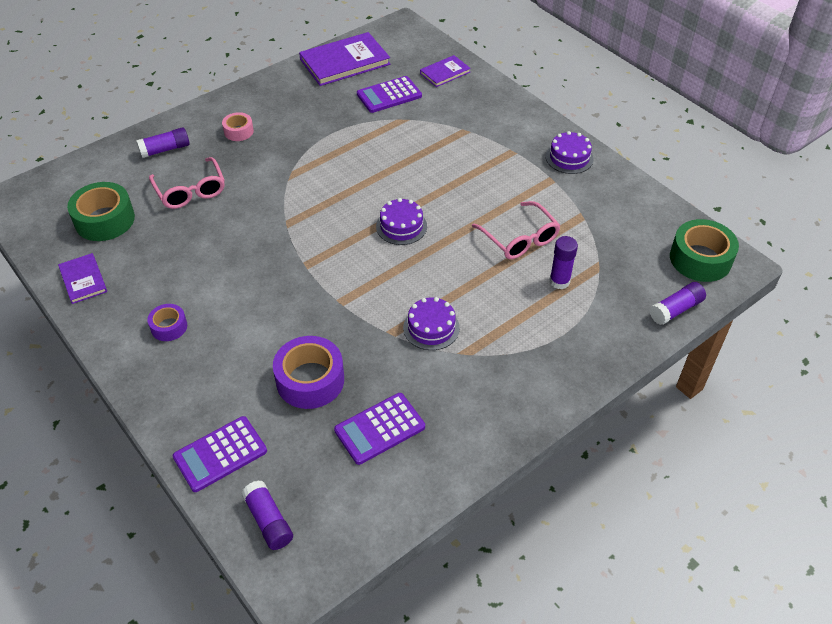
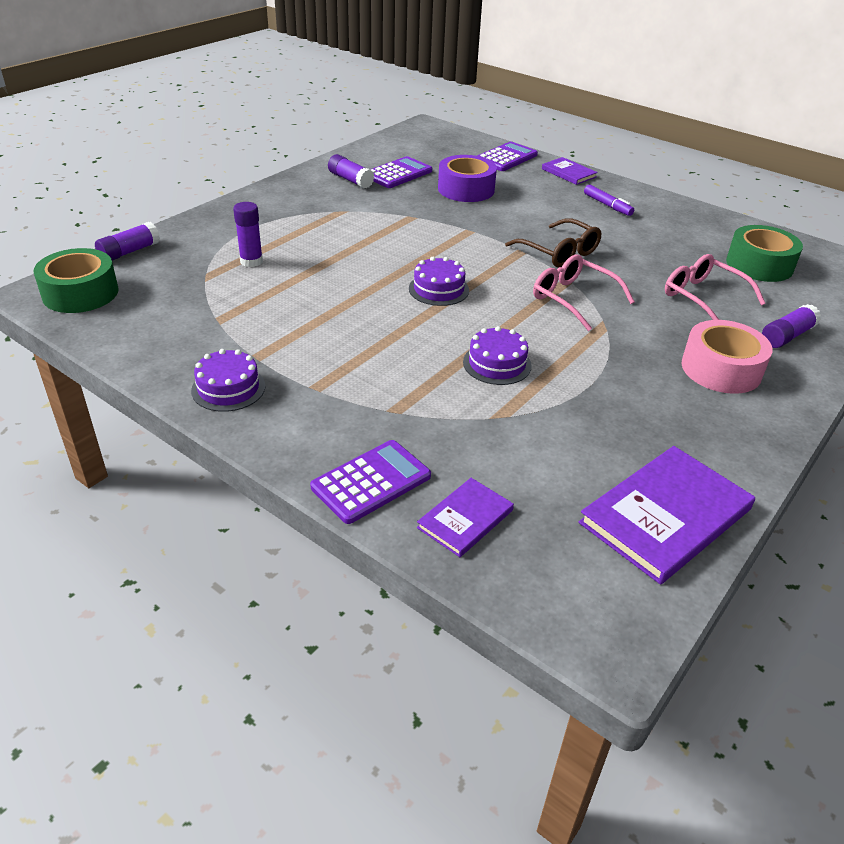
camera: 165 degrees right, 10 degrees down
purple book [58,253,107,304] -> purple book moved to [542,157,598,185]
purple tape [147,304,187,341] -> purple marker [584,185,634,216]
pink tape [222,112,254,141] -> pink tape [681,320,773,394], size x1.81
purple glue stick [241,480,293,550] -> purple glue stick moved to [328,154,374,189]
purple calculator [357,76,422,113] -> purple calculator moved to [310,440,431,524]
purple cake [403,297,460,350] -> purple cake moved to [463,326,532,385]
pink glasses [472,201,561,259] -> pink glasses moved to [533,254,635,331]
none -> brown glasses [505,218,601,267]

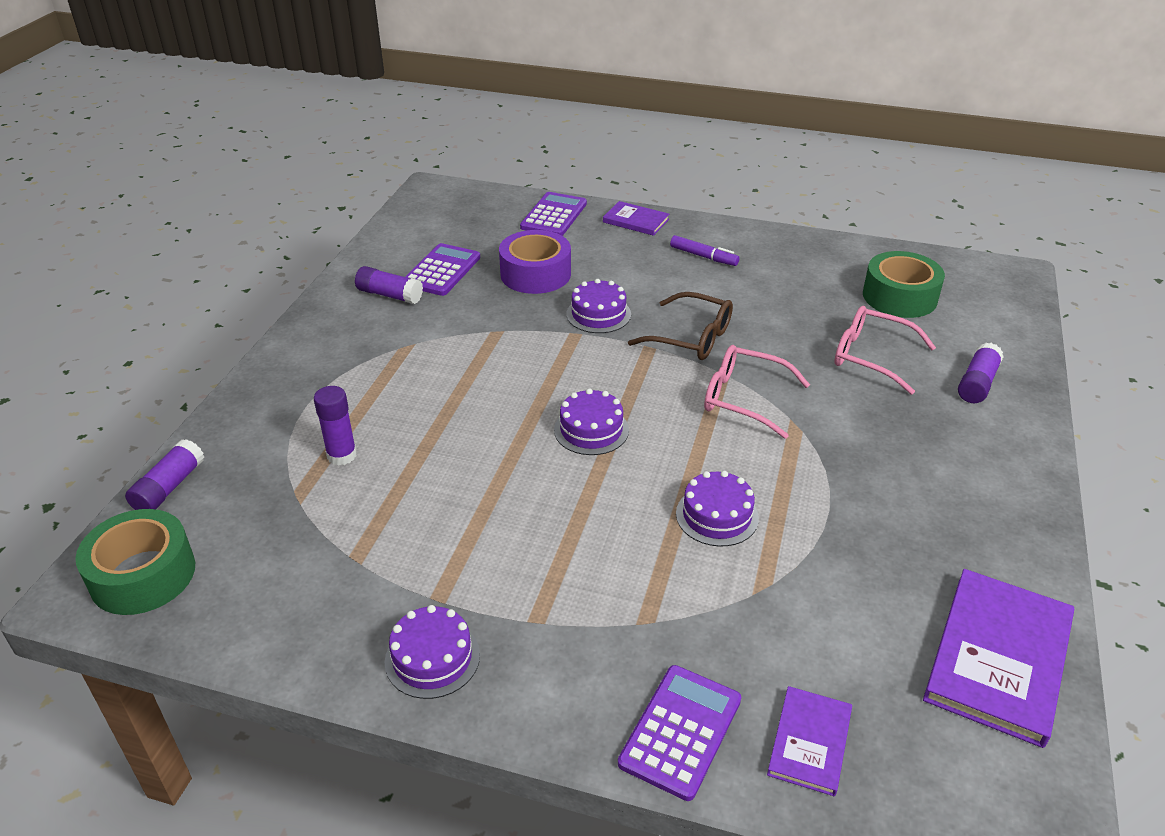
camera: 20 degrees left, 0 degrees up
pink tape [681,320,773,394] -> none
none -> purple cake [566,279,631,333]

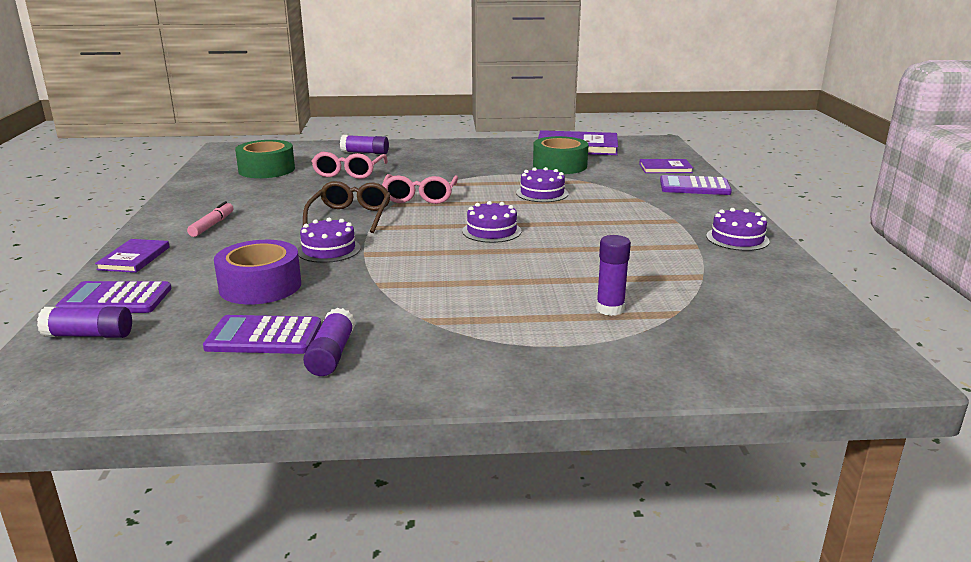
camera: 110 degrees left, 15 degrees down
green tape [75,509,195,615] -> green tape moved to [533,136,589,174]
purple glue stick [125,439,204,510] -> purple glue stick moved to [37,307,132,338]
purple marker [670,235,739,266] -> pink marker [187,201,233,237]

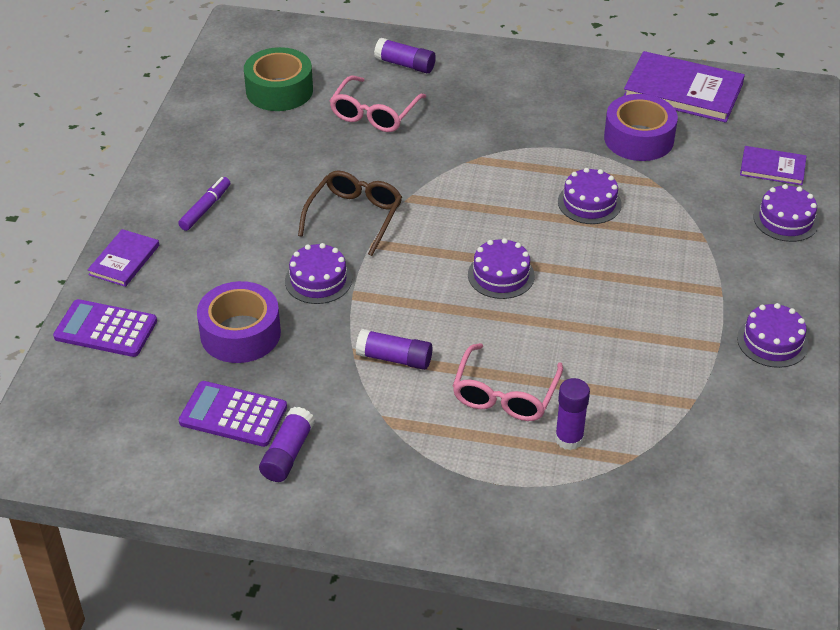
camera: 15 degrees right, 20 degrees up
purple glue stick [37,307,132,338] -> purple glue stick moved to [356,329,433,370]
pink marker [187,201,233,237] -> purple marker [178,177,230,231]
pink glasses [382,174,458,204] -> pink glasses moved to [453,343,563,421]
green tape [533,136,589,174] -> purple tape [604,94,678,161]
purple calculator [660,175,732,195] -> purple cake [753,184,819,242]

